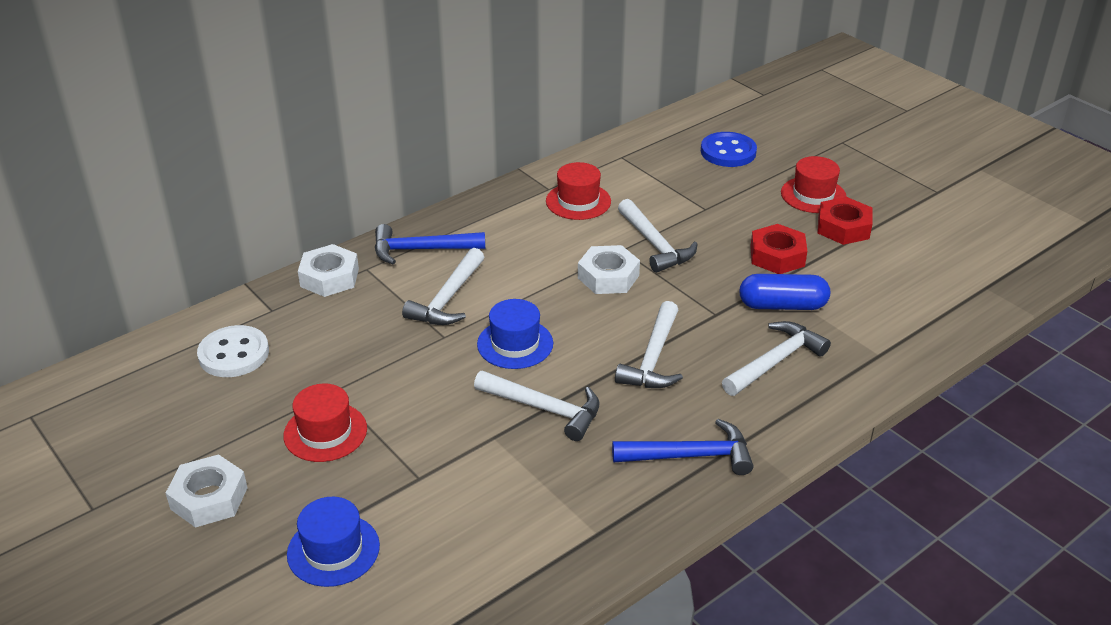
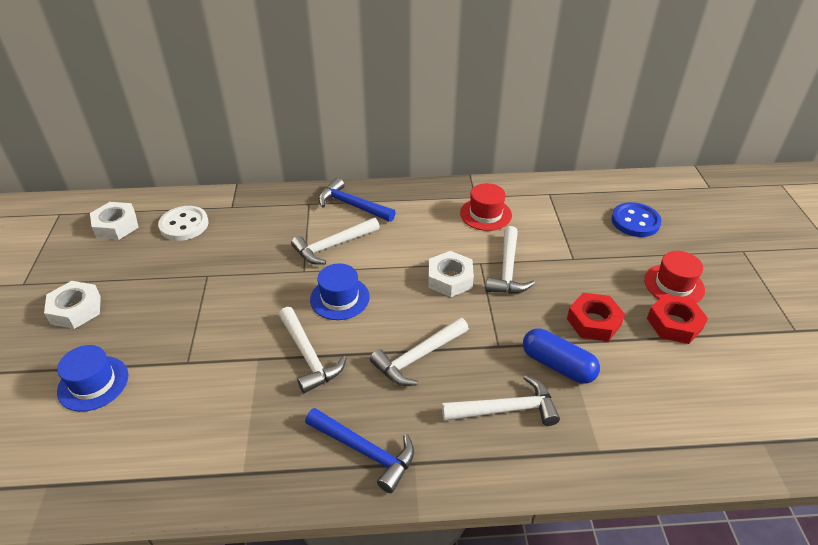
camera: 35 degrees right, 5 degrees up
red hat [283,384,367,462] -> none
white nut [298,244,359,297] -> white nut moved to [90,202,139,240]

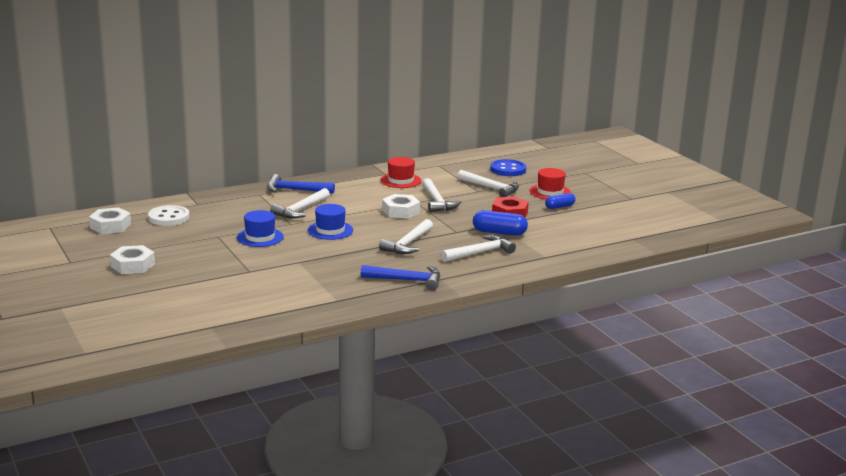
camera: 25 degrees left, 20 degrees down
blue hat [57,345,128,412] -> blue hat moved to [237,210,284,247]
white hammer [279,307,347,393] -> white hammer moved to [457,170,519,197]
red nut [647,294,708,344] -> blue capsule [545,193,575,209]

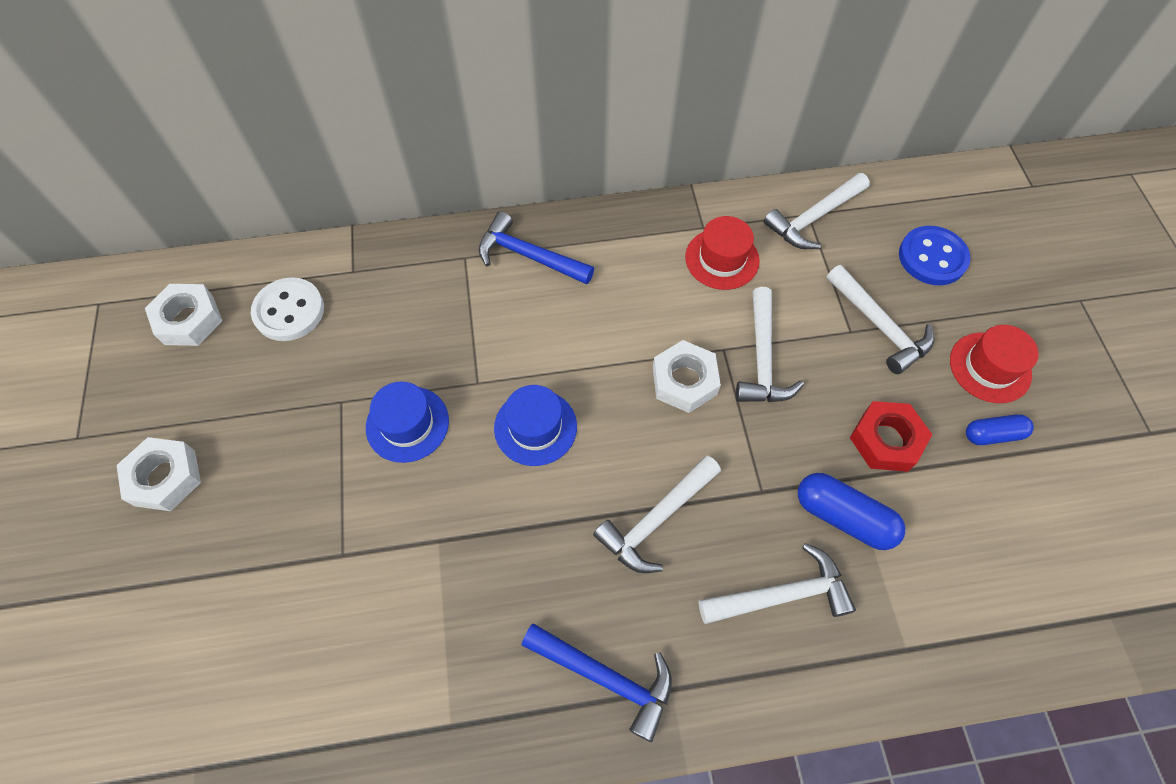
camera: 20 degrees right, 40 degrees up
white hammer [270,188,330,219] -> white hammer moved to [763,173,870,249]

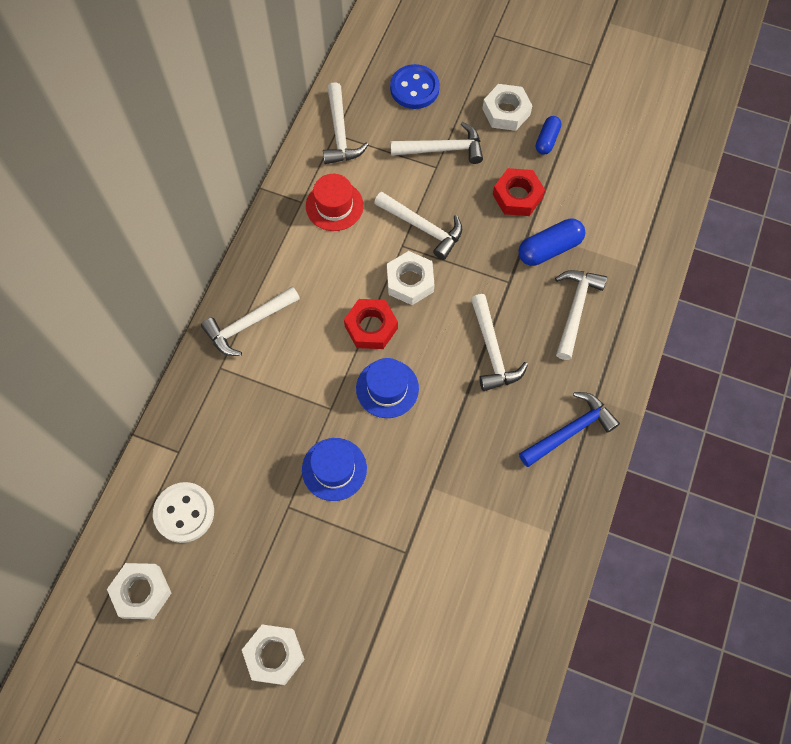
camera: 60 degrees left, 5 degrees up
blue hammer [478,211,594,284] -> white hammer [201,286,300,356]
red hat [950,325,1039,403] -> white nut [482,84,533,131]
none -> red nut [344,299,398,349]

